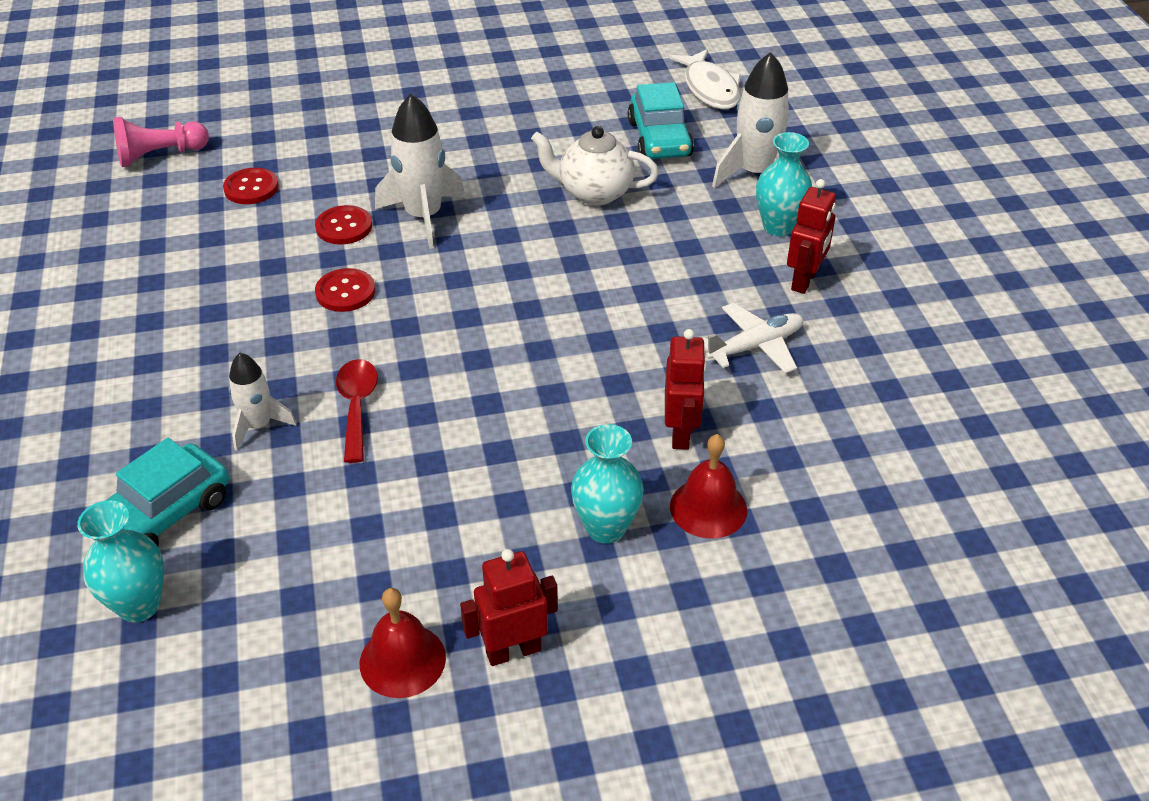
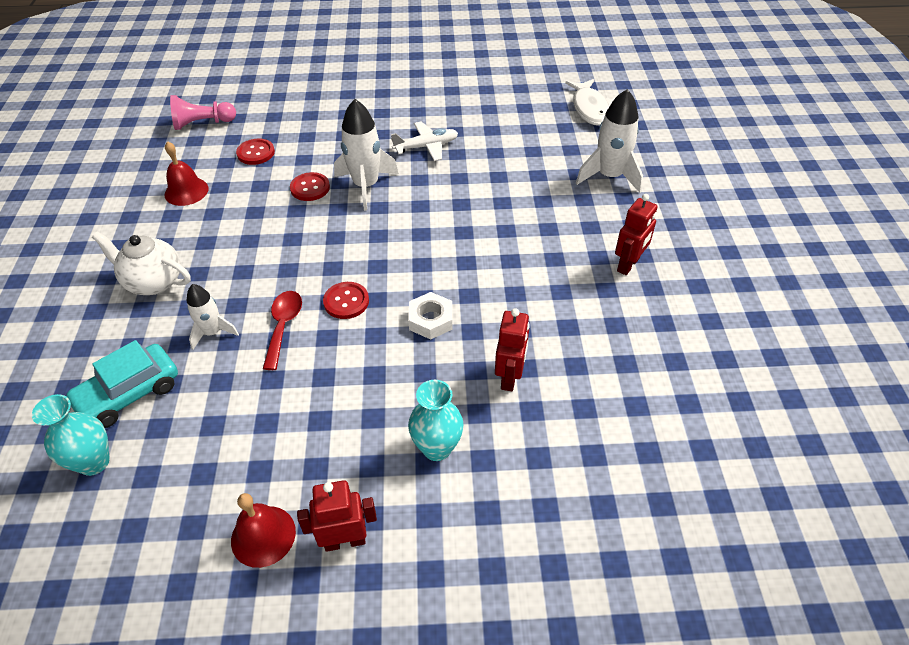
camera: 10 degrees right, 5 degrees up
red button [315,268,375,312] -> red button moved to [323,282,369,319]
white teapot [531,126,659,206] -> white teapot moved to [92,232,191,295]
turquoise car [628,82,694,159] -> none
red bell [670,434,747,539] -> red bell moved to [164,141,209,206]
white plane [703,303,803,374] -> white plane moved to [391,121,458,161]
turquoise vase [756,132,812,236] -> none
none -> white nut [408,292,452,340]

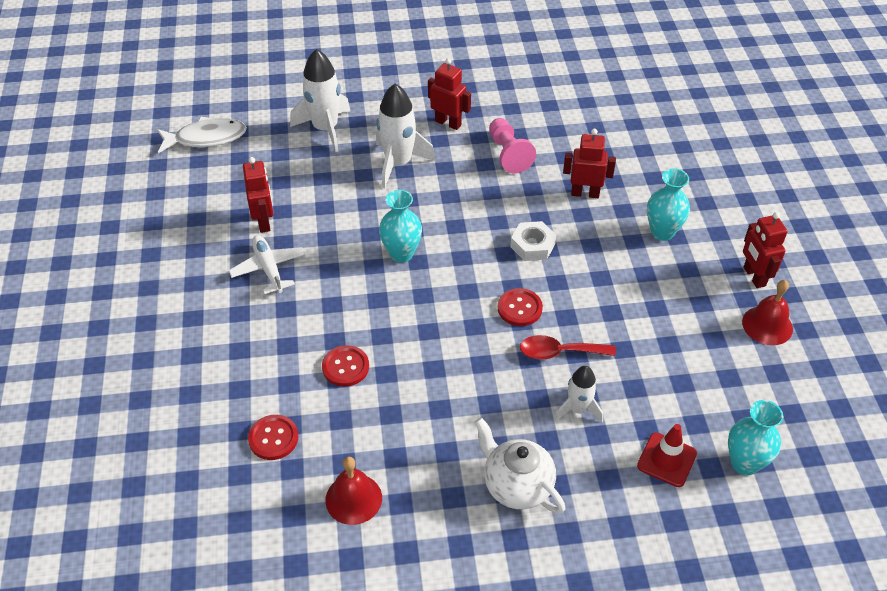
camera: 95 degrees left, 0 degrees up
turquoise car [66,340,178,428] -> red traffic cone [637,424,697,487]
white teapot [92,232,191,295] -> white teapot turned 120 degrees clockwise [474,417,565,514]
pink pawn [170,95,236,130] -> pink pawn moved to [489,118,536,173]
white rocket [334,99,399,211] -> white rocket moved to [376,83,436,188]
none -> red robot [243,157,273,233]
none -> turquoise vase [379,190,422,263]

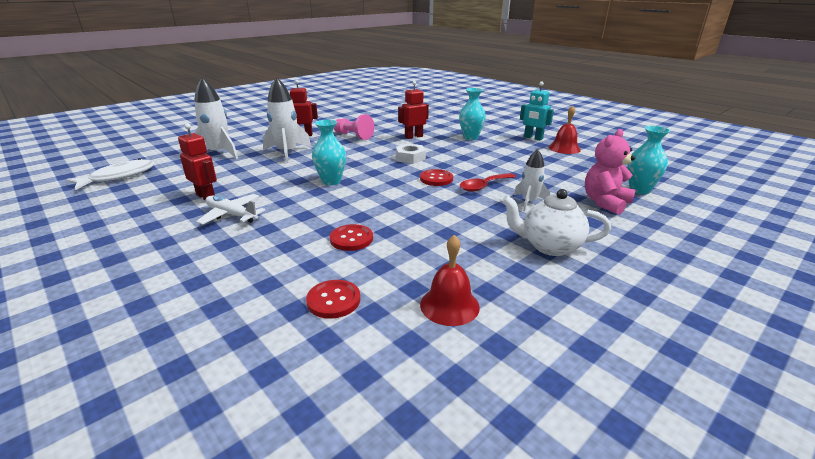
camera: 35 degrees left, 20 degrees down
red traffic cone [637,424,697,487] -> pink teddy bear [585,129,635,215]
red robot [743,212,788,288] -> turquoise robot [520,82,554,141]

